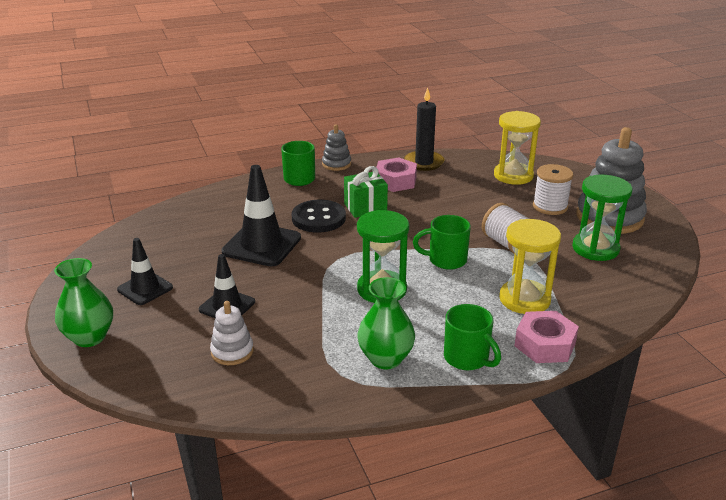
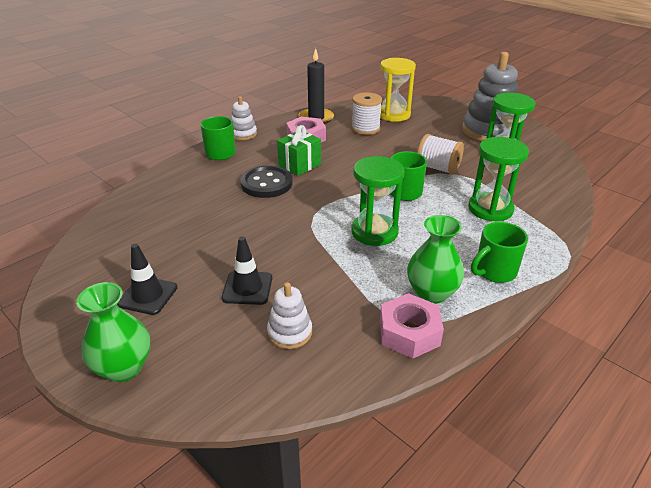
camera: 25 degrees left, 5 degrees up
black traffic cone [221,165,301,267] -> none
grey stacking toy [322,125,351,171] -> white stacking toy [231,96,257,140]
green mug [444,304,501,370] -> green mug turned 120 degrees clockwise [471,222,528,283]
yellow hourglass [499,219,561,314] -> green hourglass [468,137,529,221]
pink nut [514,311,579,363] -> pink nut moved to [380,293,444,359]
white spool [533,164,573,215] -> white spool moved to [352,93,382,135]

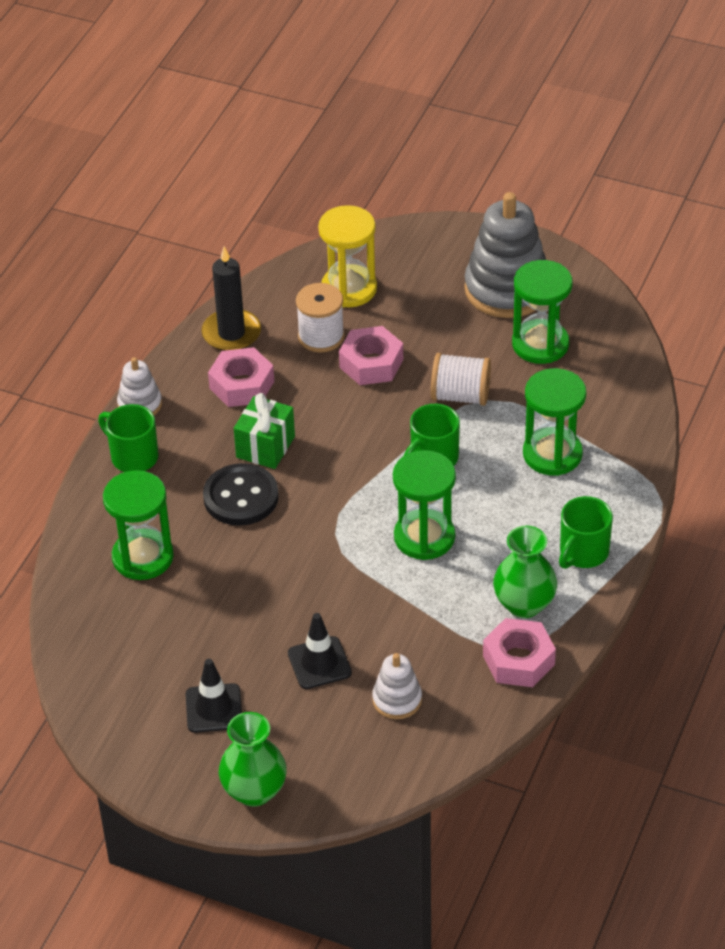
camera: 20 degrees left, 10 degrees up
none -> green hourglass [103,470,174,580]
none -> pink nut [339,326,403,385]

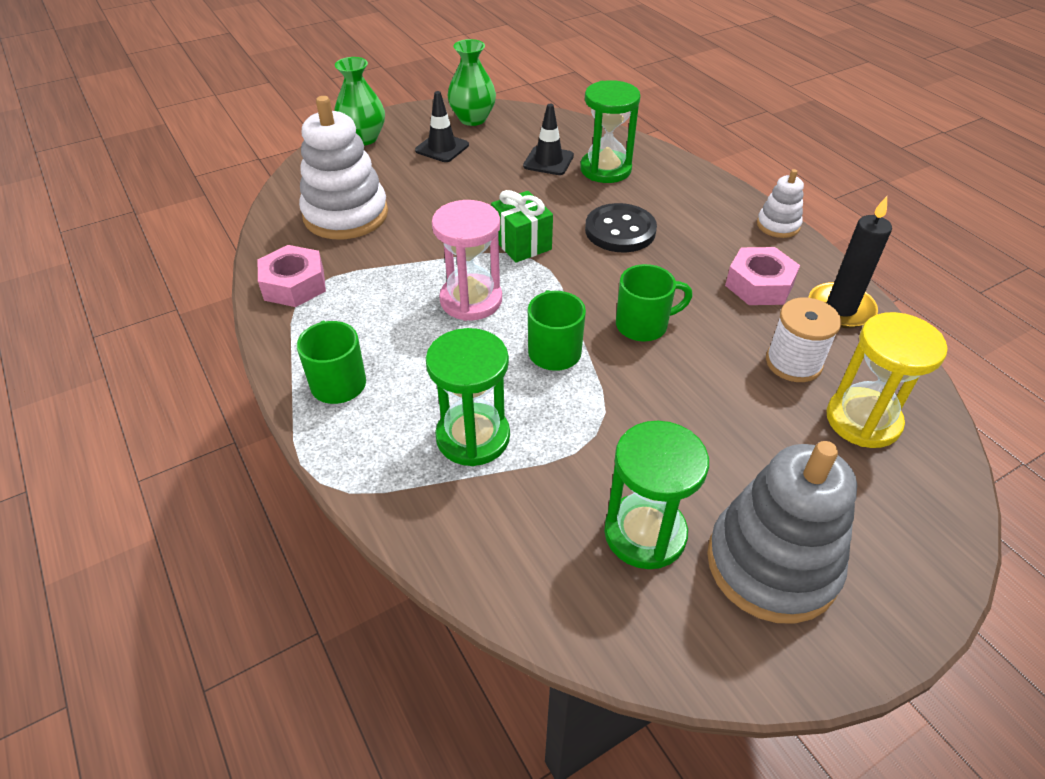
camera: 125 degrees right, 0 degrees up
green mug [98,404,159,472] -> green mug moved to [616,264,693,342]
green gift [234,393,295,469] -> green gift moved to [491,190,553,263]
black traffic cone [288,613,352,689] -> black traffic cone moved to [523,104,574,175]
pink nut [339,326,403,385] -> none
white stacking toy [372,653,422,719] -> white stacking toy [299,96,388,239], size x2.00
green hourglass [393,450,456,560] -> pink hourglass [432,200,502,321]
white spool [431,353,491,406] -> none
green vase [493,526,557,618] -> green vase moved to [447,39,496,126]

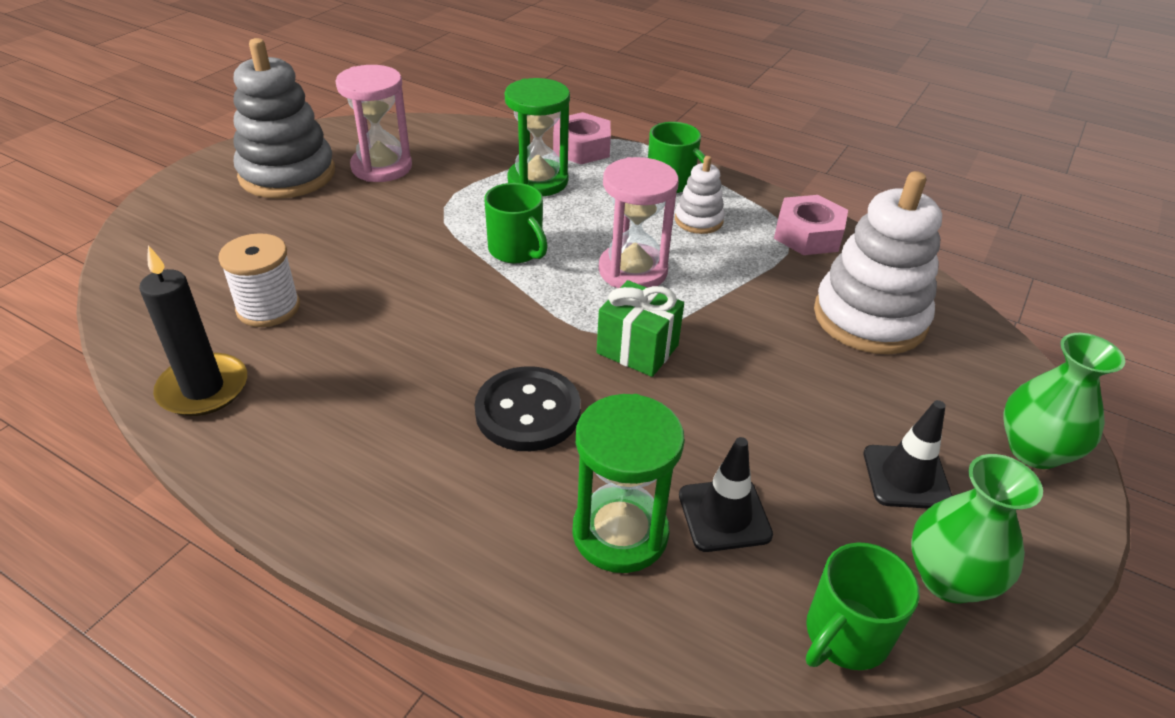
camera: 150 degrees right, 5 degrees down
green hourglass [604,421,709,569] -> pink hourglass [336,65,412,182]
green mug [616,264,693,342] -> green mug moved to [806,542,920,670]
pink nut [725,247,800,305] -> pink nut moved to [553,112,611,164]
white stacking toy [757,169,804,238] -> white stacking toy moved to [675,156,725,234]
yellow hourglass [826,312,948,448] -> none

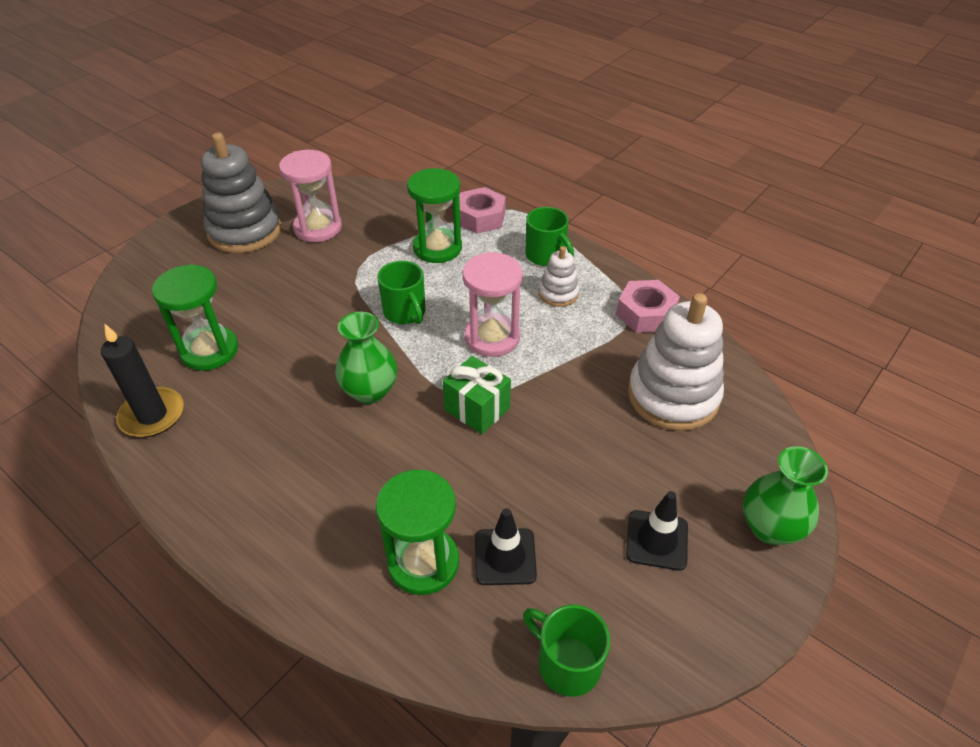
camera: 10 degrees right, 5 degrees up
white spool [218,233,300,327] -> green hourglass [152,264,238,371]
black button [475,366,581,451] -> none
green mug [806,542,920,670] -> green mug turned 75 degrees clockwise [523,605,610,697]
green vase [911,454,1043,603] -> green vase moved to [335,312,397,404]

